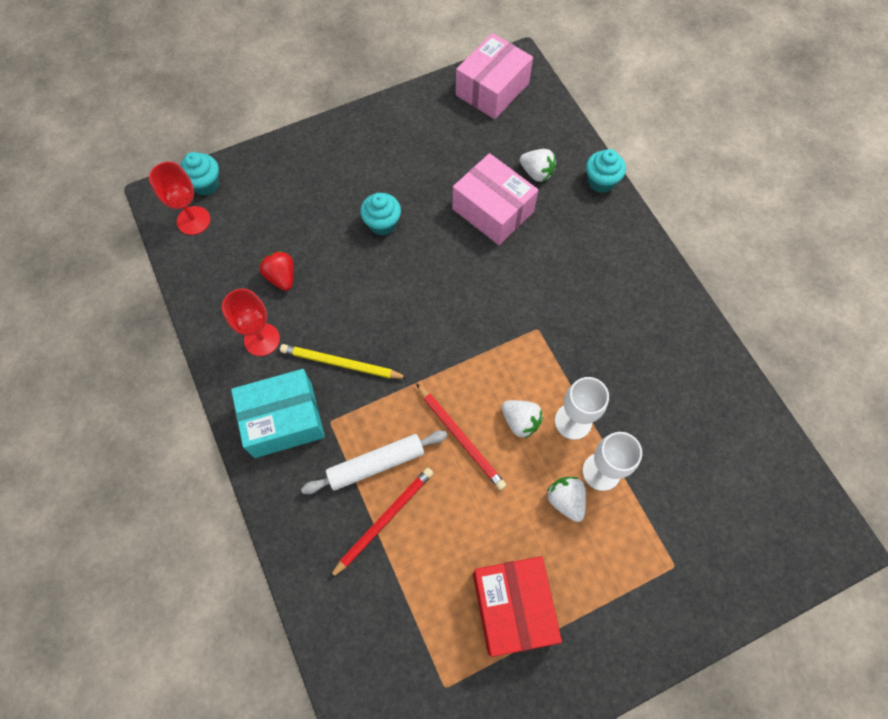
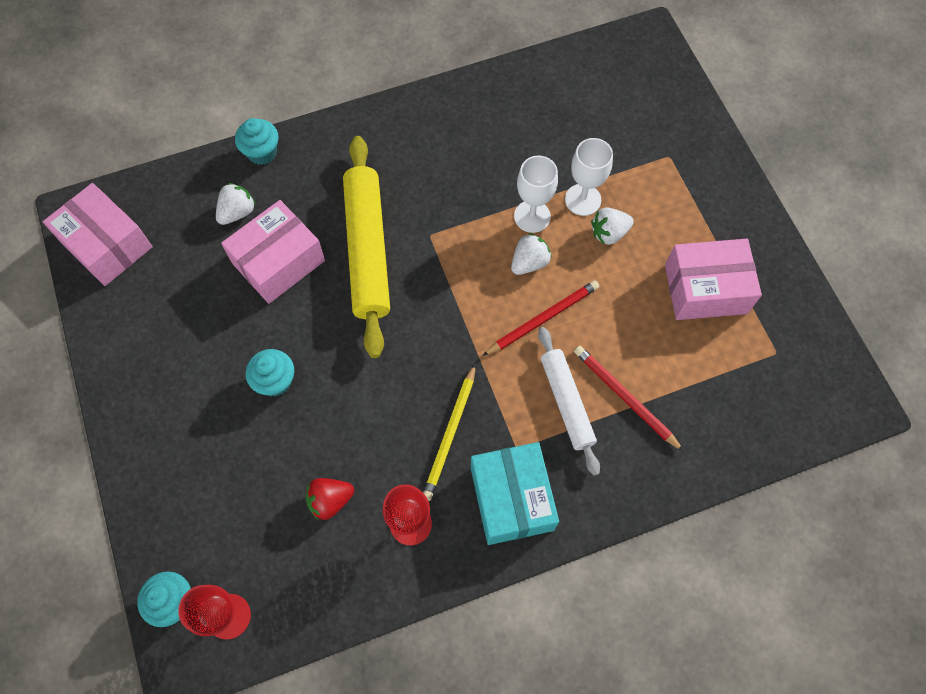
camera: 85 degrees left, 0 degrees up
red box [473,556,562,657] -> pink box [665,239,762,320]
none -> yellow rolling pin [343,136,390,358]

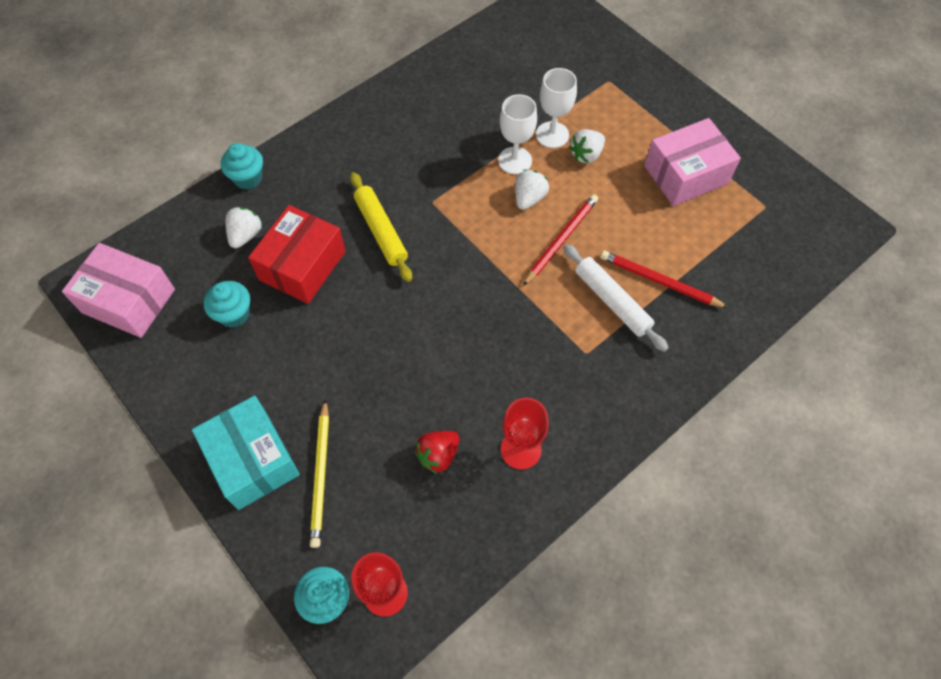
camera: 20 degrees left, 5 degrees down
pink box [221,200,325,304] -> red box [248,205,346,304]
turquoise cupcake [246,349,294,396] -> turquoise cupcake moved to [204,281,250,328]
yellow rolling pin [343,136,390,358] -> yellow rolling pin [350,172,412,282], size x0.61
yellow pencil [423,364,476,501] -> yellow pencil moved to [310,399,329,548]
turquoise box [471,442,559,545] -> turquoise box moved to [192,396,300,510]

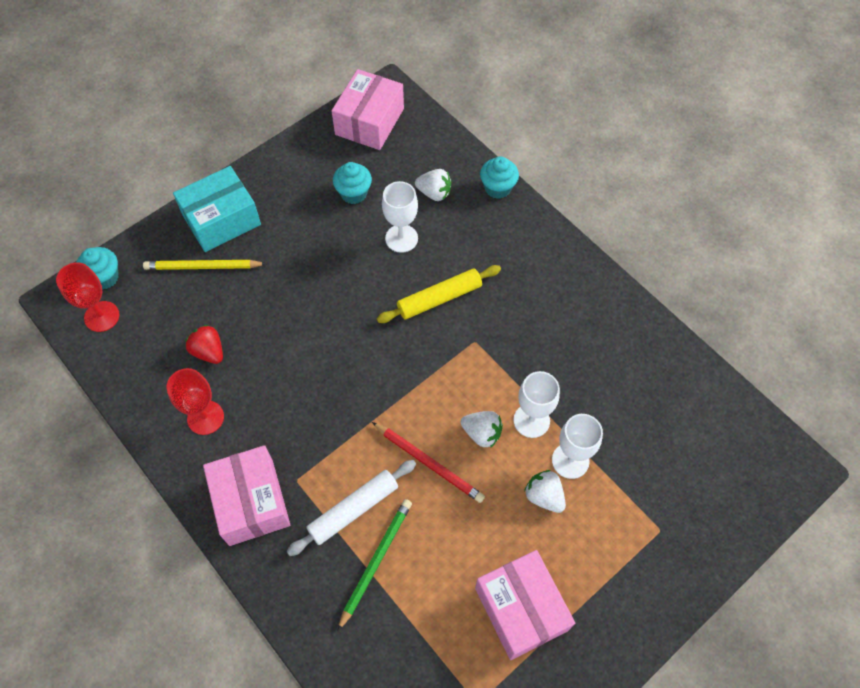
camera: 90 degrees right, 0 degrees up
red box [248,205,346,304] -> white goblet [382,181,418,253]
red pencil [600,251,729,308] -> green pencil [338,499,412,631]
none -> pink box [203,445,290,546]

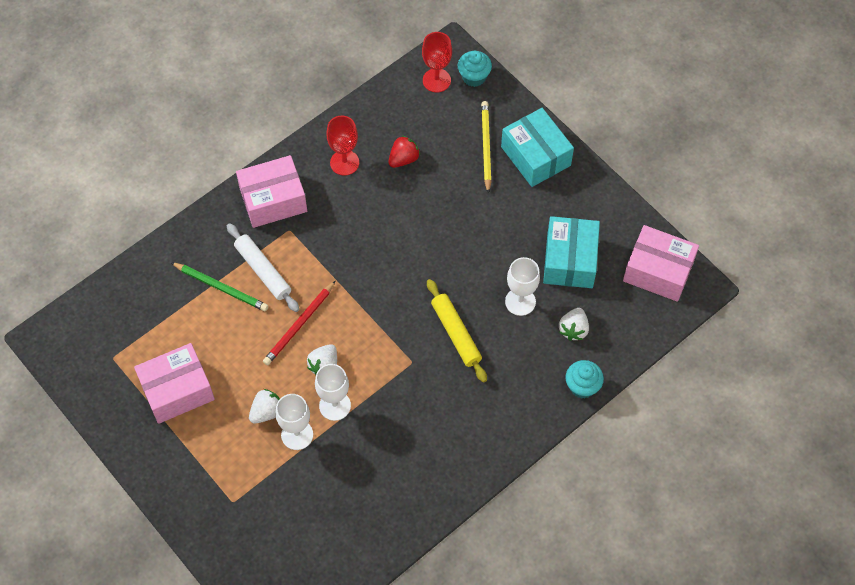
camera: 90 degrees right, 0 degrees up
turquoise cupcake [333,162,372,204] -> turquoise box [543,216,600,288]

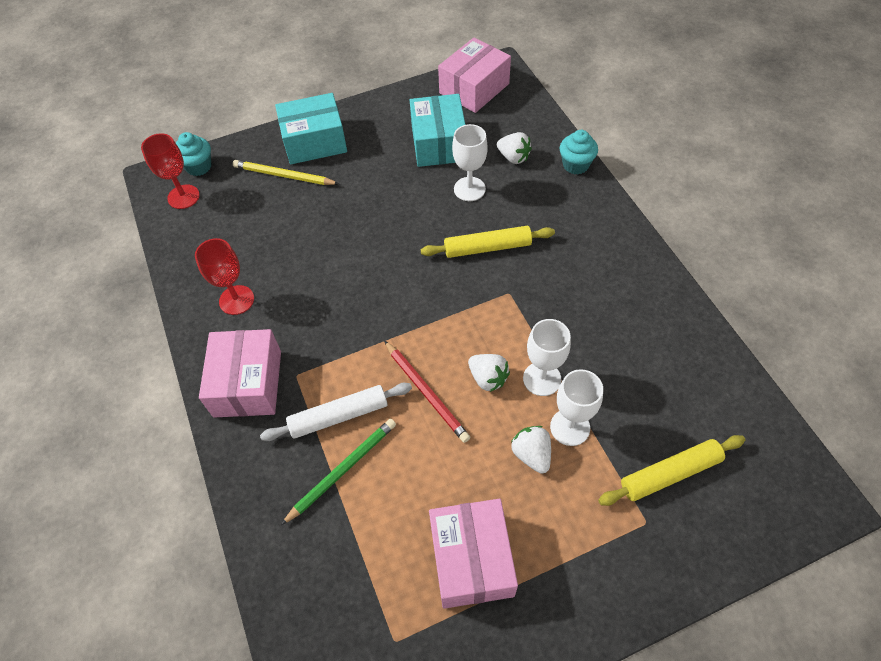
camera: 70 degrees left, 5 degrees down
red strawberry [388,136,420,168] -> none
turquoise box [543,216,600,288] -> turquoise box turned 60 degrees clockwise [410,94,466,167]
none -> yellow rolling pin [598,435,745,506]

